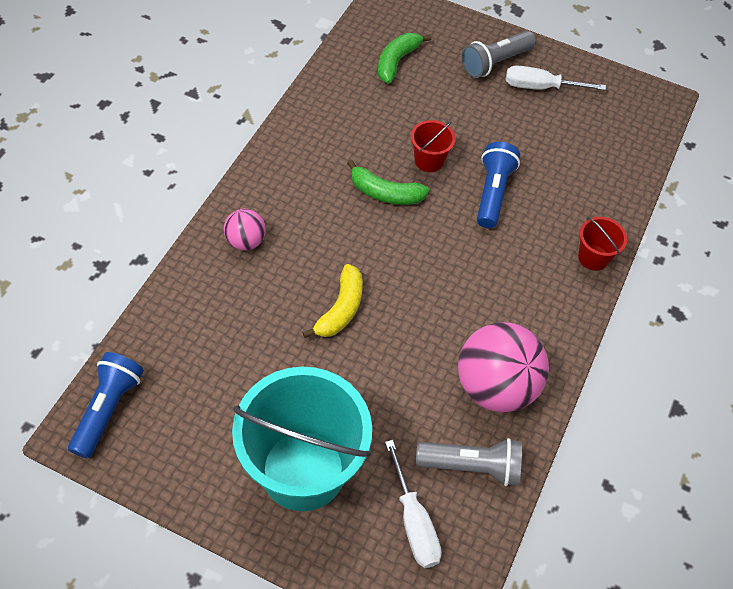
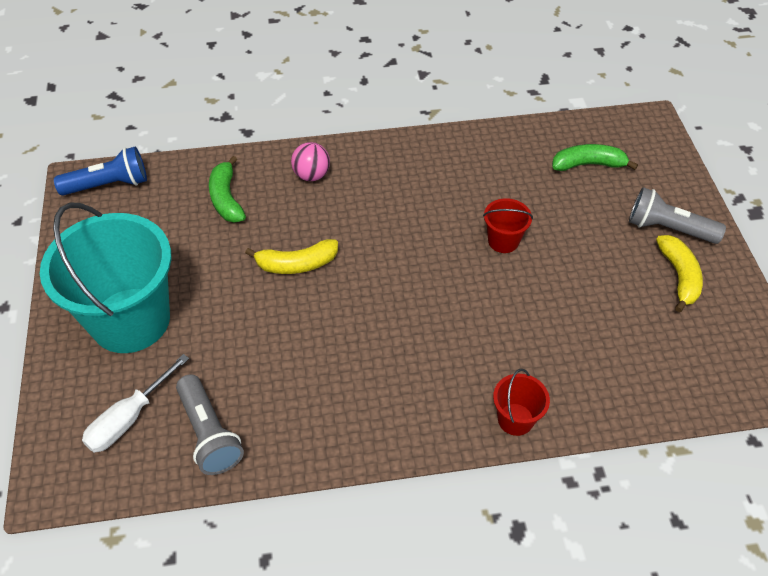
camera: 60 degrees right, 5 degrees down
green banana [347,160,429,205] -> green banana moved to [209,156,246,223]
pink ball [458,322,549,412] -> none
blue flashlight [477,142,520,228] -> none
white screwdriver [506,65,606,90] -> yellow banana [656,235,703,312]

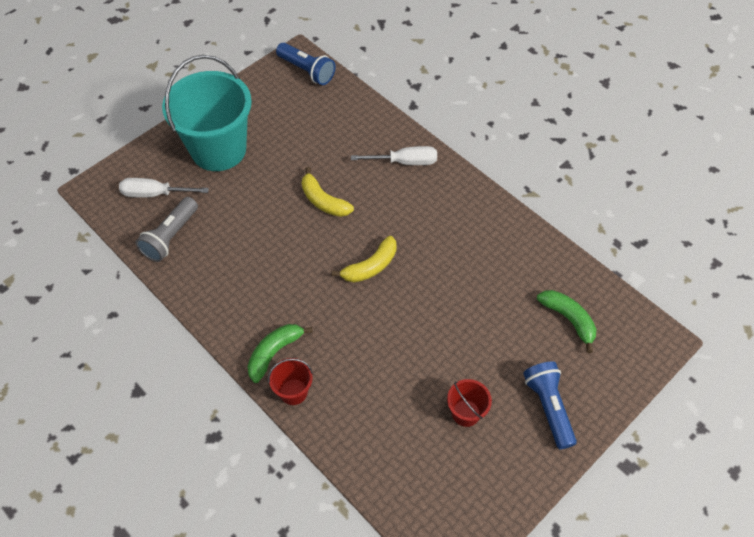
camera: 55 degrees right, 5 degrees up
green banana [209,156,246,223] -> green banana moved to [247,324,313,383]
pink ball [291,142,330,181] -> white screwdriver [351,146,437,165]
red bucket [483,198,533,253] -> red bucket moved to [447,379,492,427]
grey flashlight [629,187,726,244] -> blue flashlight [523,361,577,449]
yellow banana [656,235,703,312] -> yellow banana moved to [332,236,397,282]

